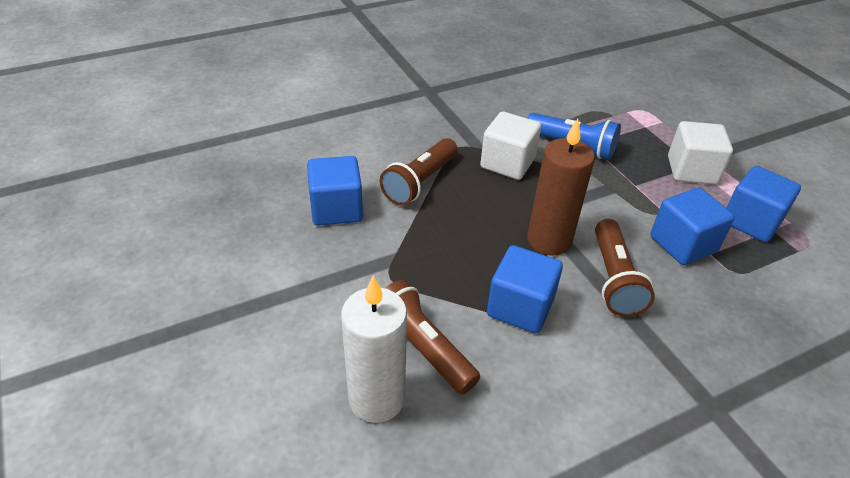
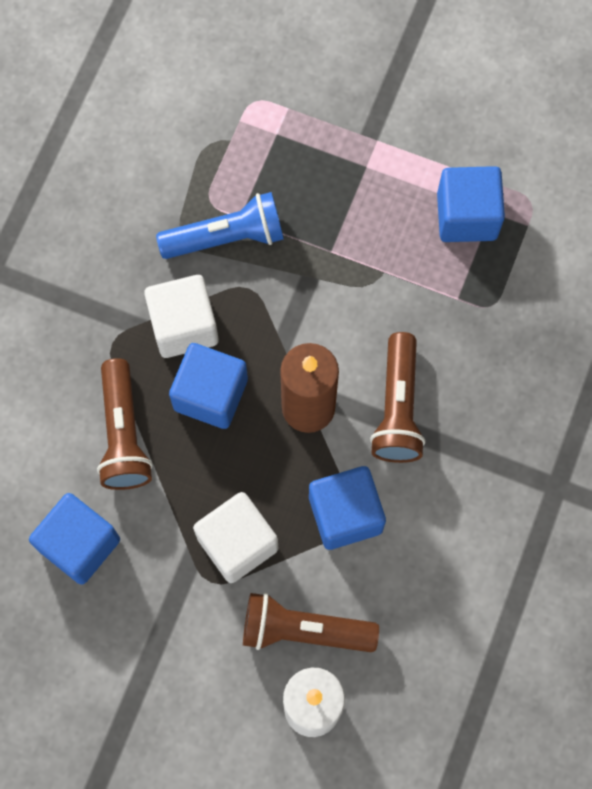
camera: 40 degrees left, 30 degrees up
brown flashlight [595,219,655,317] -> brown flashlight turned 45 degrees clockwise [370,332,425,463]
blue cube [650,187,735,265] -> blue cube moved to [169,343,248,429]
white cube [668,121,733,185] -> white cube moved to [193,492,278,583]

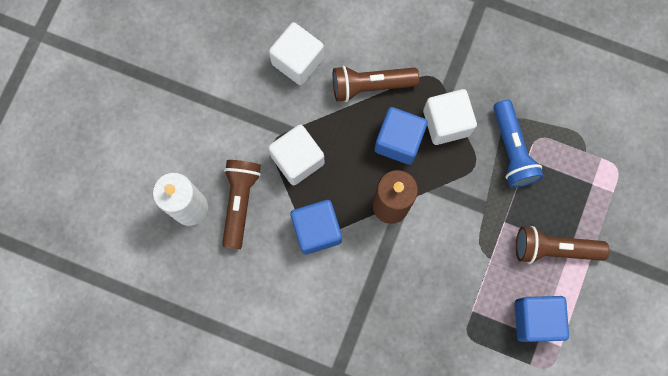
camera: 90 degrees right, 5 degrees up
blue cube [29,493,120,585] -> white cube [269,22,324,85]
brown flashlight [370,332,425,463] -> brown flashlight moved to [516,226,609,264]

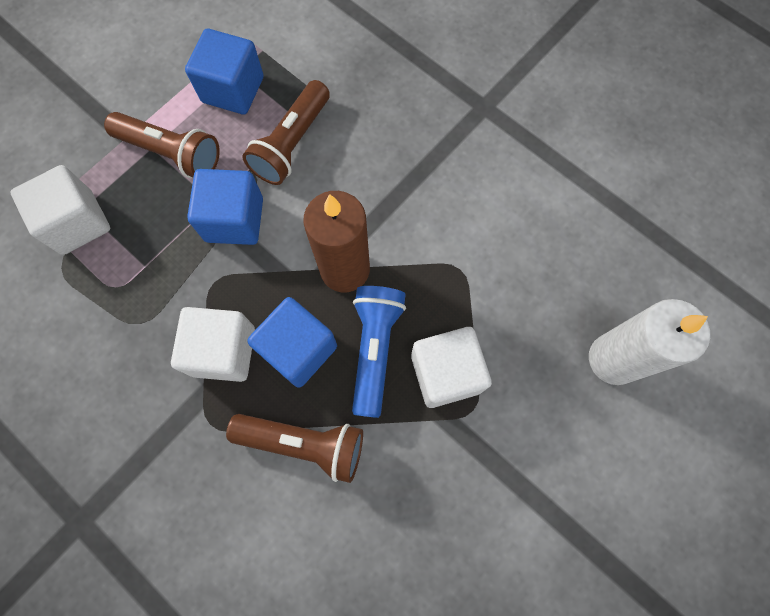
camera: 160 degrees left, 5 degrees down
brown flashlight [222,160,261,249] -> brown flashlight moved to [242,80,330,185]
white cube [269,22,324,85] -> white cube moved to [11,165,110,255]
blue cube [290,200,342,255] -> blue cube moved to [187,169,263,245]
blue flashlight [493,100,544,188] -> blue flashlight moved to [352,286,406,418]

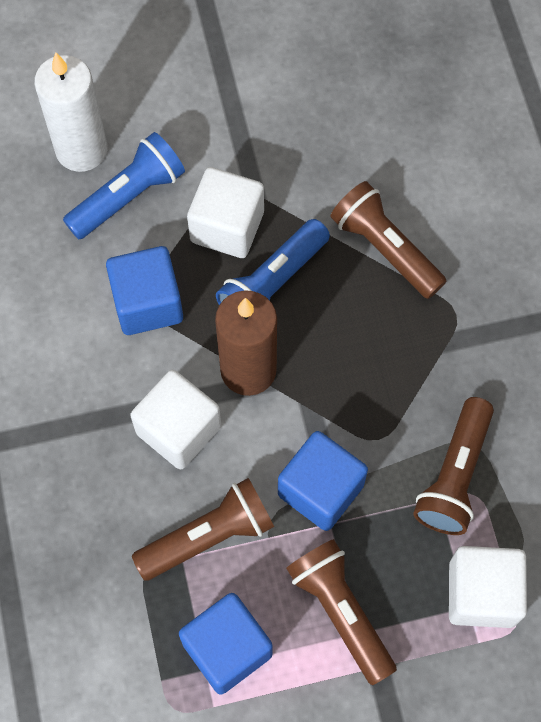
camera: 145 degrees left, 5 degrees down
white cube [171,307,255,382] -> white cube moved to [130,370,221,469]
blue cube [247,297,337,388] -> blue cube moved to [106,246,183,335]
none -> blue flashlight [63,132,185,239]
none -> brown flashlight [413,397,494,535]

